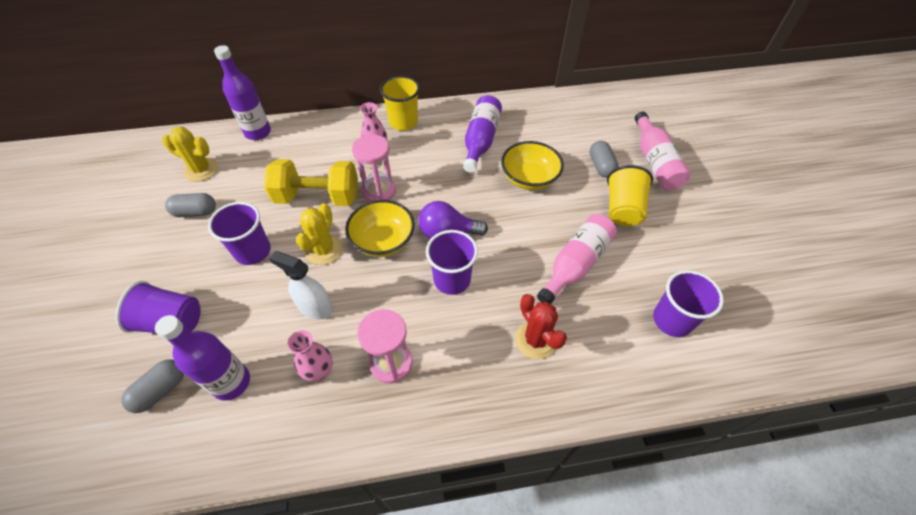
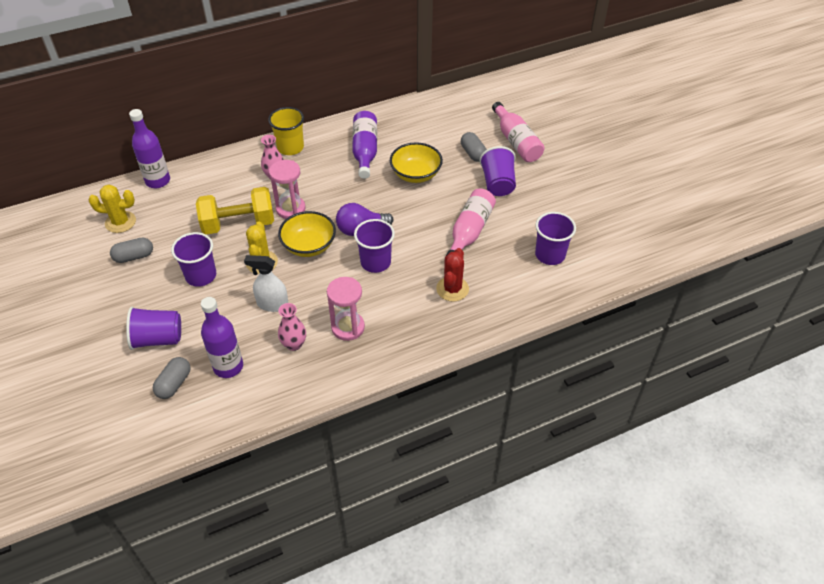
camera: 15 degrees left, 5 degrees down
red cactus [515,294,567,359] -> red cactus turned 60 degrees clockwise [436,248,469,302]
yellow cup [607,165,653,226] -> purple cup [480,146,516,196]

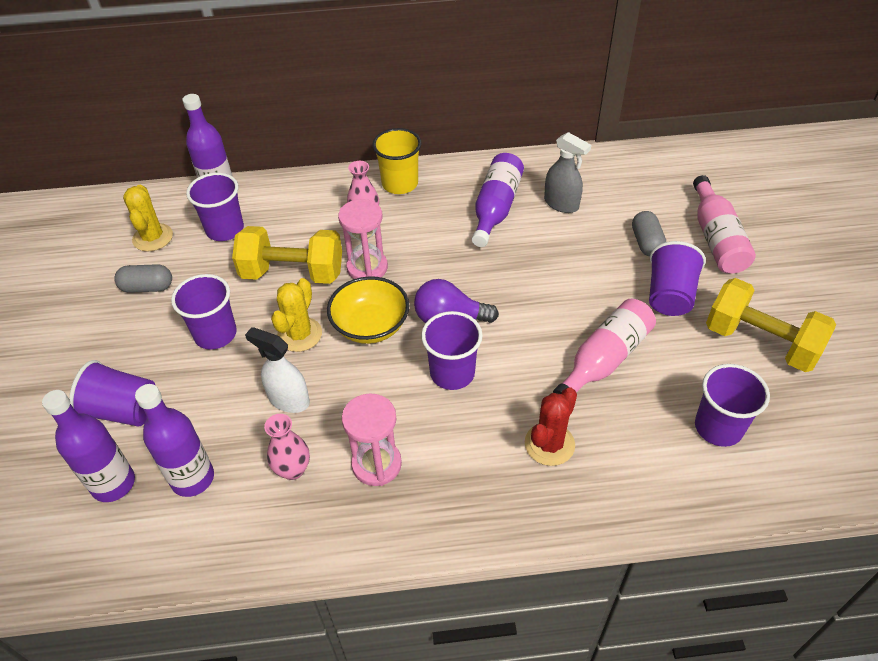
camera: 20 degrees right, 0 degrees up
yellow cactus [88,185,136,233] -> yellow cactus turned 60 degrees clockwise [123,185,173,251]
grey capsule [153,357,191,399] -> purple bottle [42,390,135,502]
yellow bowl [390,142,443,183] -> none
none -> purple cup [186,173,244,241]
none -> grey spray bottle [544,132,591,213]
none -> yellow dumbbell [706,278,836,372]

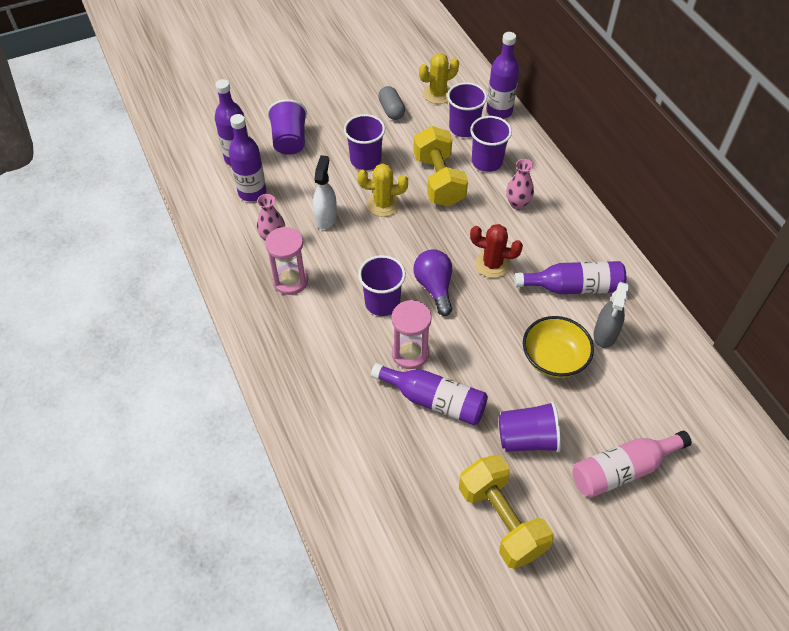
camera: 70 degrees right, 5 degrees up
yellow bowl [327,276,410,344] -> yellow bowl moved to [523,316,594,378]
pink hourglass [338,199,388,279] -> pink hourglass moved to [392,300,432,369]
yellow cup [372,128,422,194] -> none
red cactus [525,387,577,466] -> red cactus moved to [470,224,523,278]
pink bottle [553,299,656,394] -> purple bottle [371,363,488,425]
grey capsule [632,211,666,257] -> none
purple cup [695,364,770,447] -> purple cup moved to [470,116,512,172]
yellow dumbbell [706,278,836,372] -> yellow dumbbell turned 45 degrees counterclockwise [459,455,554,569]

